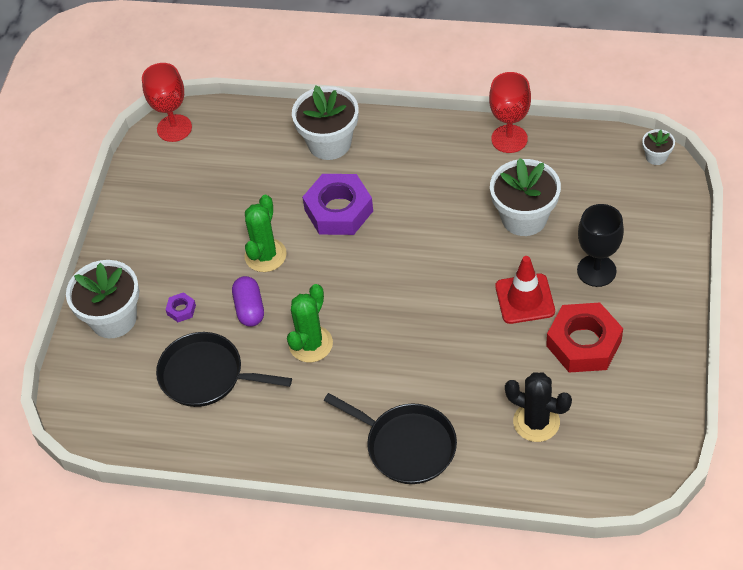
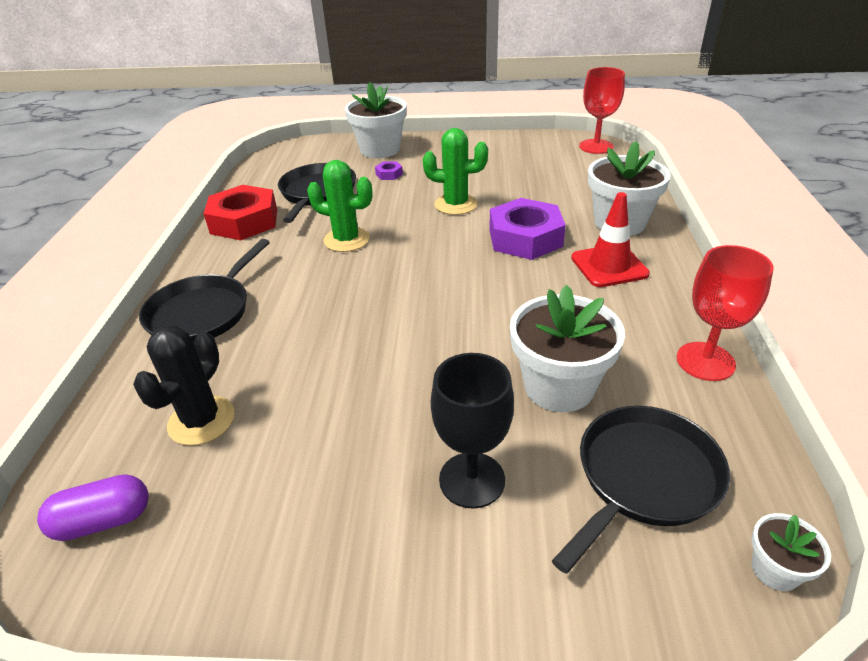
camera: 80 degrees right, 15 degrees down
purple capsule [232,276,264,327] -> purple capsule moved to [37,474,149,541]
red traffic cone [495,256,555,324] -> red traffic cone moved to [571,192,650,287]
red nut [546,302,623,373] -> red nut moved to [204,185,277,240]
none -> black pan [552,406,730,574]

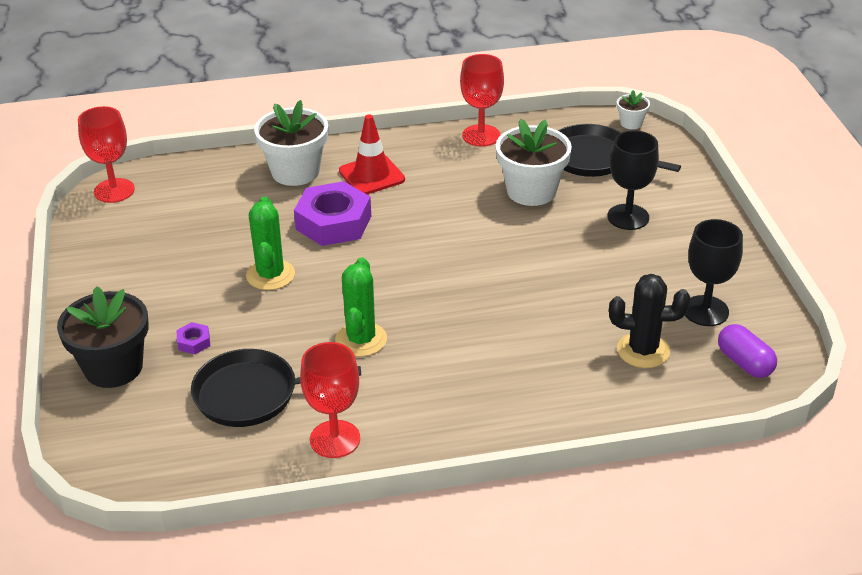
camera: 105 degrees left, 0 degrees up
black pan [139,239,270,342] -> none
red nut [204,185,277,240] -> red goblet [300,342,360,458]
white flower pot [345,82,407,158] -> black flower pot [57,286,149,388]
none -> black goblet [685,219,743,326]

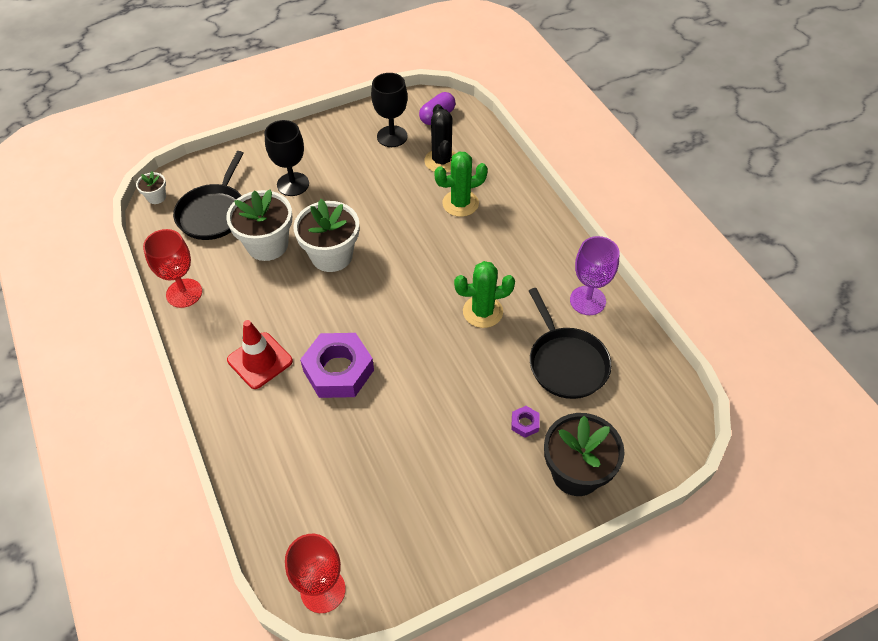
camera: 105 degrees left, 15 degrees up
green cactus [246,197,295,290] -> green cactus moved to [434,151,488,217]
white flower pot [254,100,328,186] -> white flower pot moved to [293,199,359,272]
red goblet [300,342,360,458] -> purple goblet [570,236,620,315]

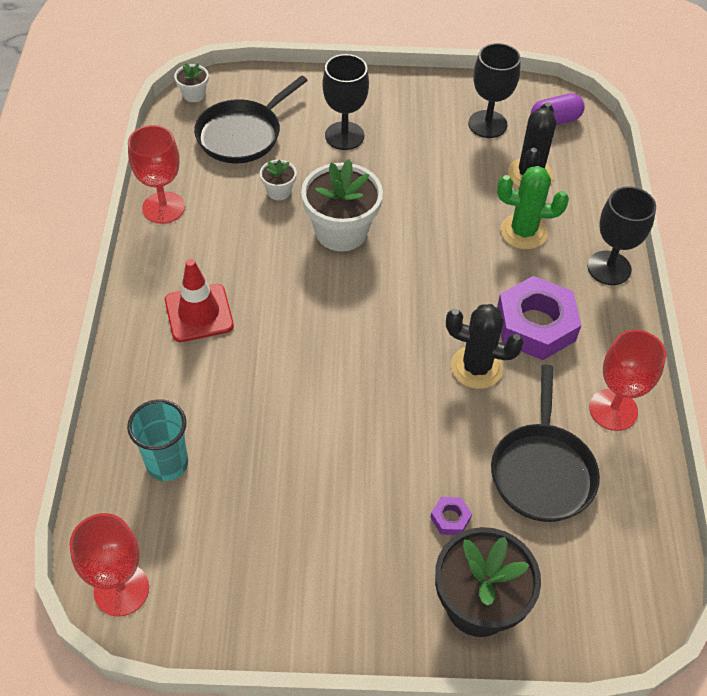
camera: 25 degrees right, 0 degrees up
white flower pot [226,189,292,261] -> white flower pot [260,160,296,200], size x0.48
purple nut [300,333,374,398] -> purple nut moved to [497,276,581,360]
green cactus [454,261,515,328] -> black cactus [446,304,524,389]
purple goblet [570,236,620,315] -> red goblet [589,330,666,431]
none -> turquoise cup [127,399,188,481]
none -> black goblet [587,186,656,285]

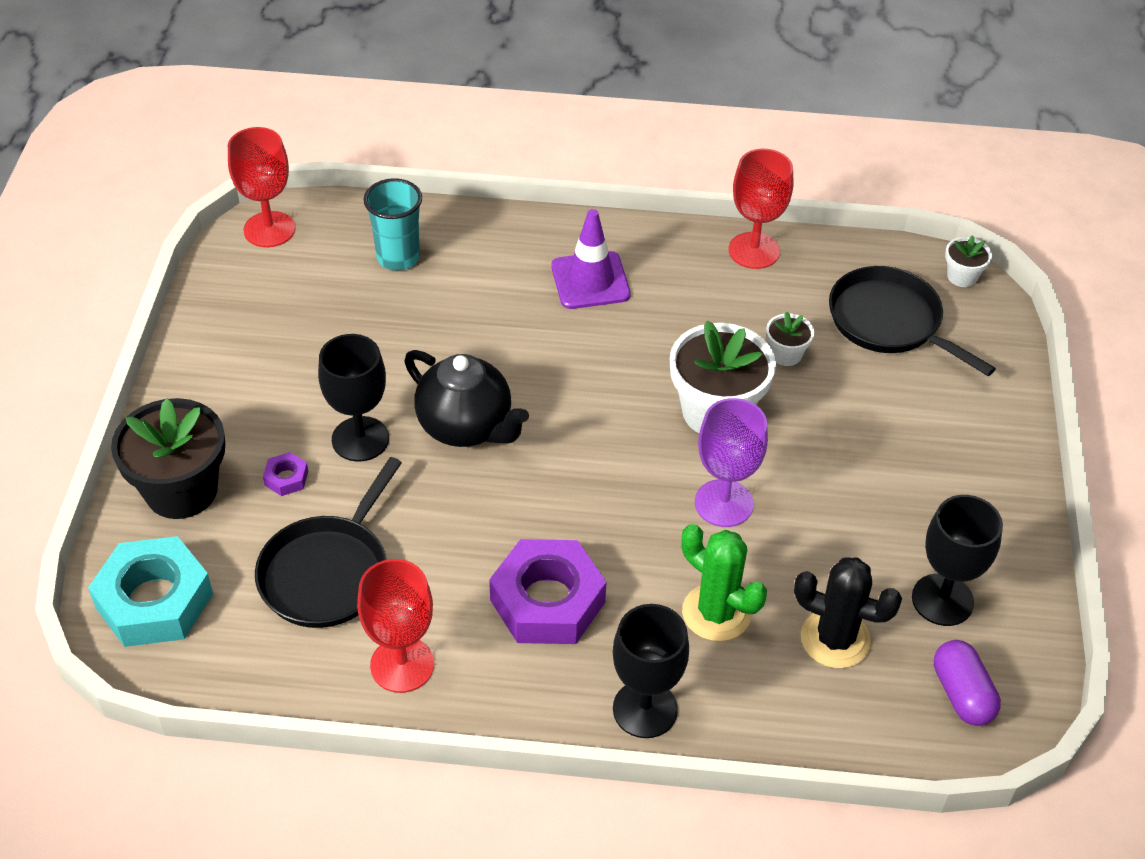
camera: 95 degrees right, 5 degrees down
red traffic cone [165,259,234,342] -> purple traffic cone [551,209,631,309]
black goblet [322,54,369,150] -> black goblet moved to [318,334,389,462]
black cactus [446,304,524,389] -> none
black pan [491,365,600,522] -> black pan turned 75 degrees counterclockwise [255,457,402,628]
green cactus [497,166,569,249] -> green cactus turned 60 degrees counterclockwise [681,524,767,641]
none -> turquoise nut [88,536,213,647]
none -> black teapot [404,350,529,447]
none -> purple goblet [695,398,768,527]

